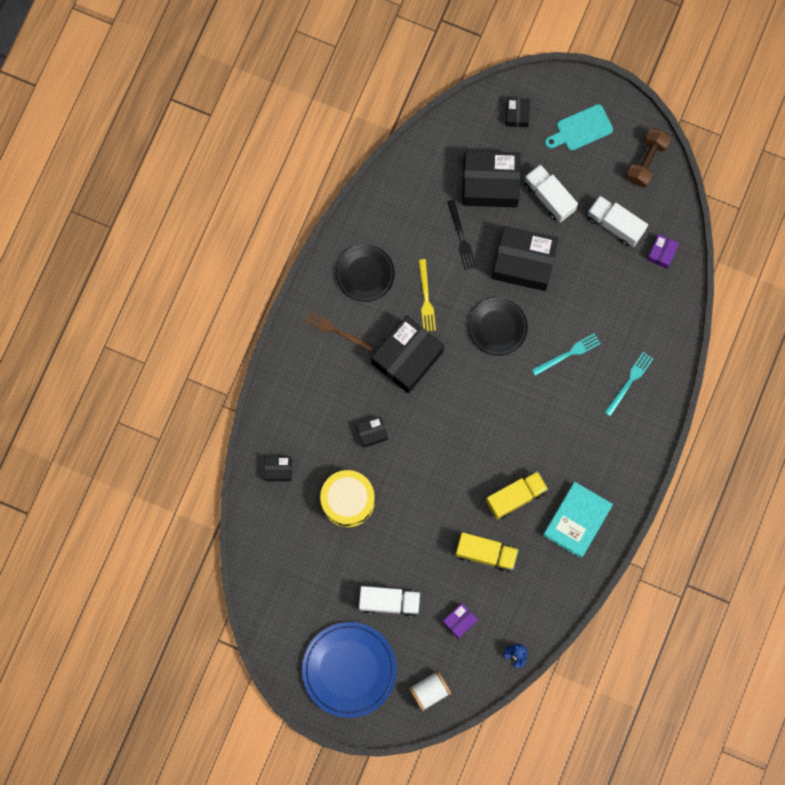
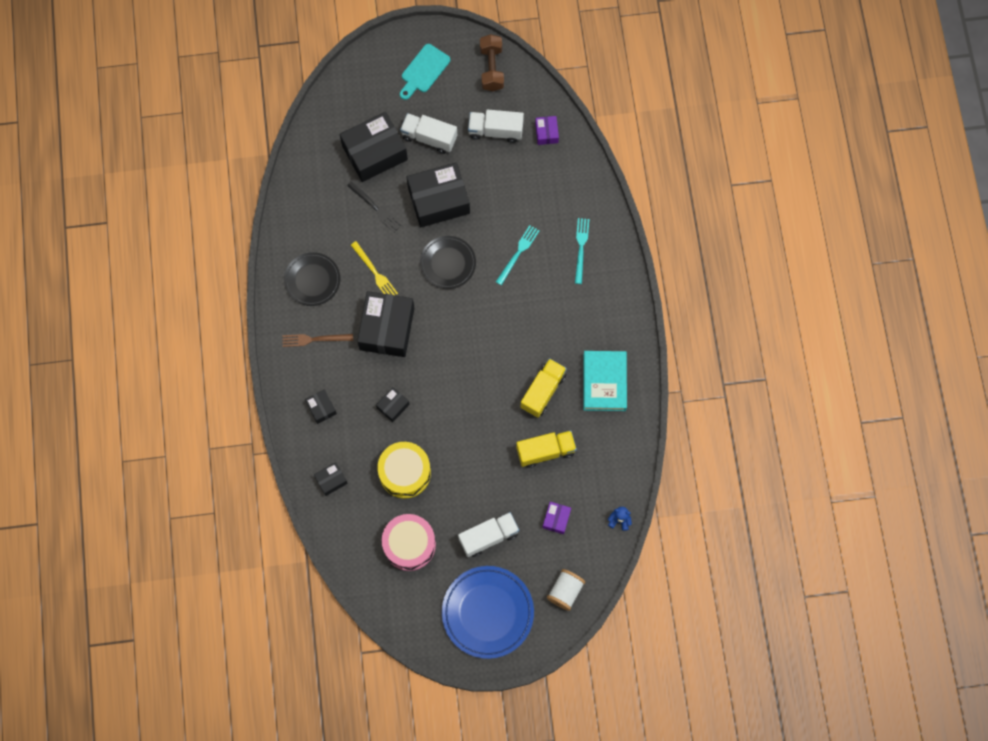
camera: 30 degrees left, 5 degrees down
black box [506,98,530,127] -> black box moved to [305,389,337,424]
none -> pink drum [382,514,436,571]

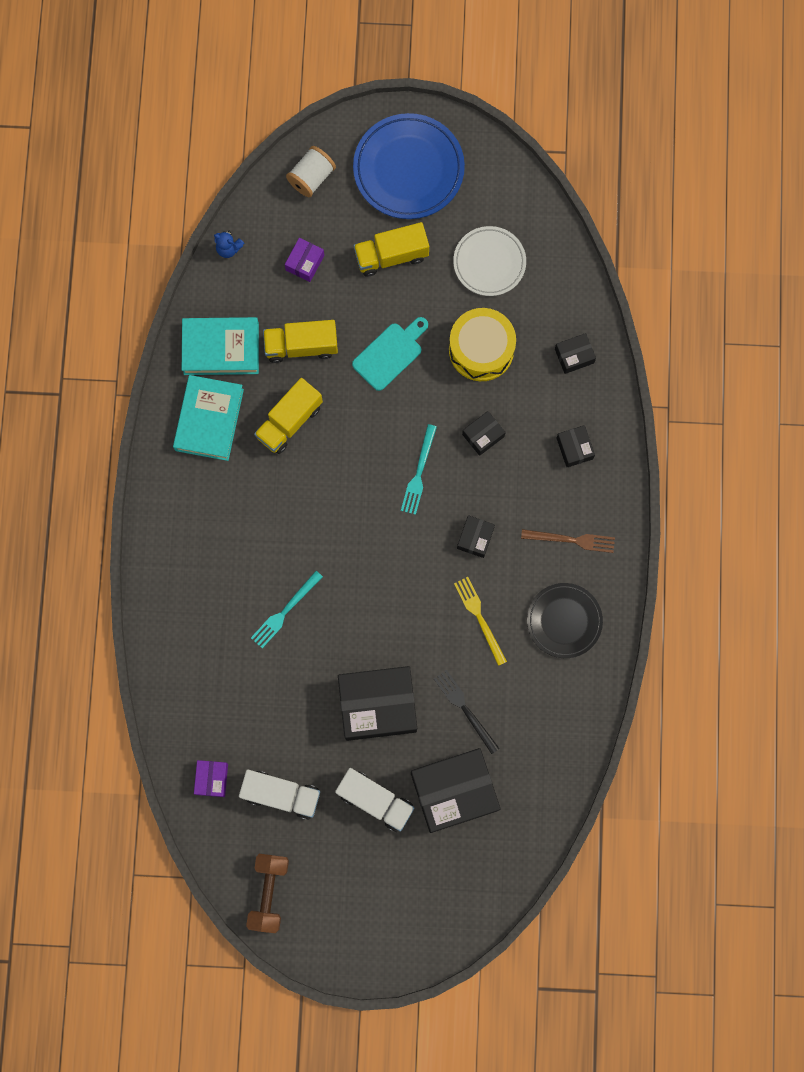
camera: 170 degrees left, 5 degrees up
black box [357,291,414,357] -> black box [457,515,495,558], size x0.46
pink drum [382,514,436,571] -> white plate [453,226,526,296]
turquoise cutting board [400,44,450,100] -> turquoise cutting board moved to [352,317,428,391]
black plate [420,236,476,289] -> none
white truck [458,512,519,557] -> yellow truck [354,222,429,277]
turquoise fork [575,218,589,284] -> turquoise fork moved to [401,424,437,515]
none -> turquoise book [182,317,259,375]

